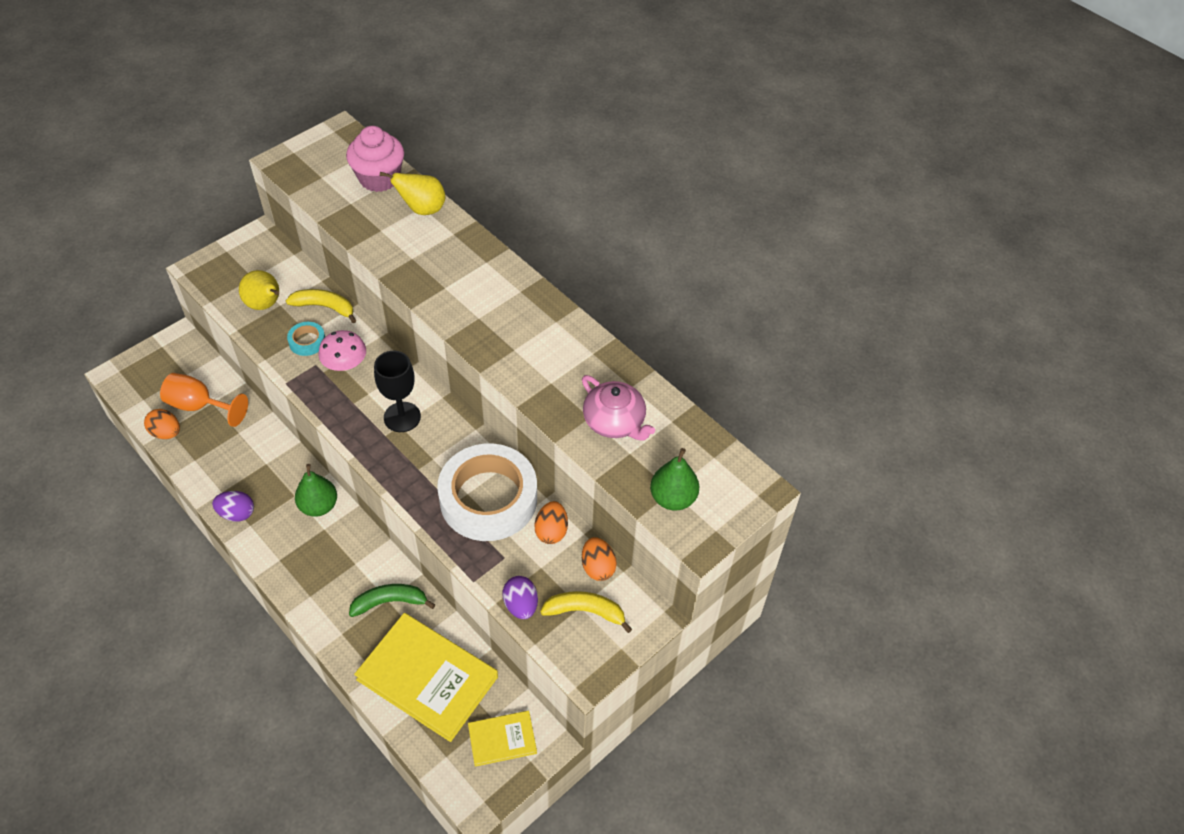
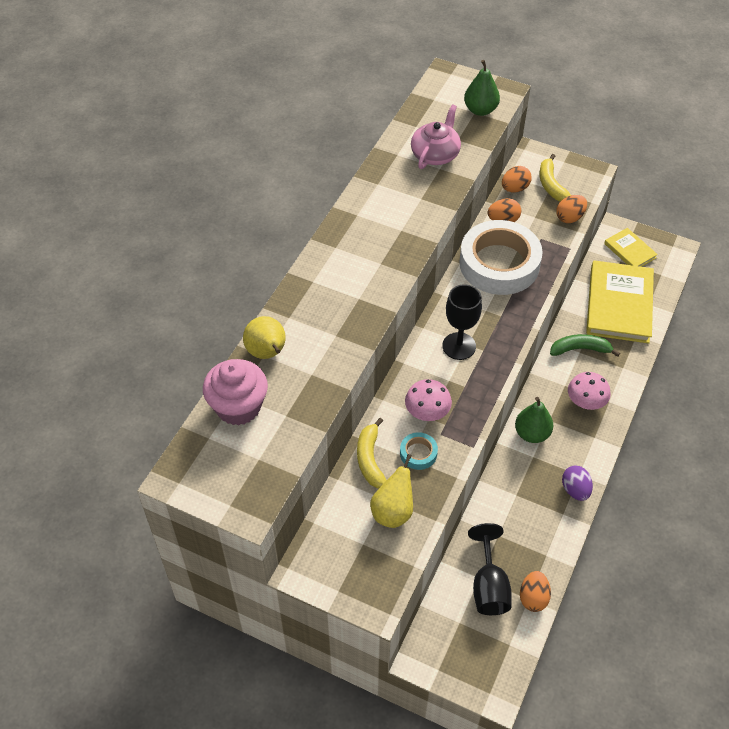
camera: 110 degrees left, 0 degrees up
orange goblet [160,373,248,427] -> black goblet [468,523,512,615]
green banana [349,584,435,617] -> green banana turned 120 degrees clockwise [550,334,620,357]
purple egg [503,576,538,619] -> orange egg [556,195,587,223]
none -> pink mushroom [568,372,611,410]

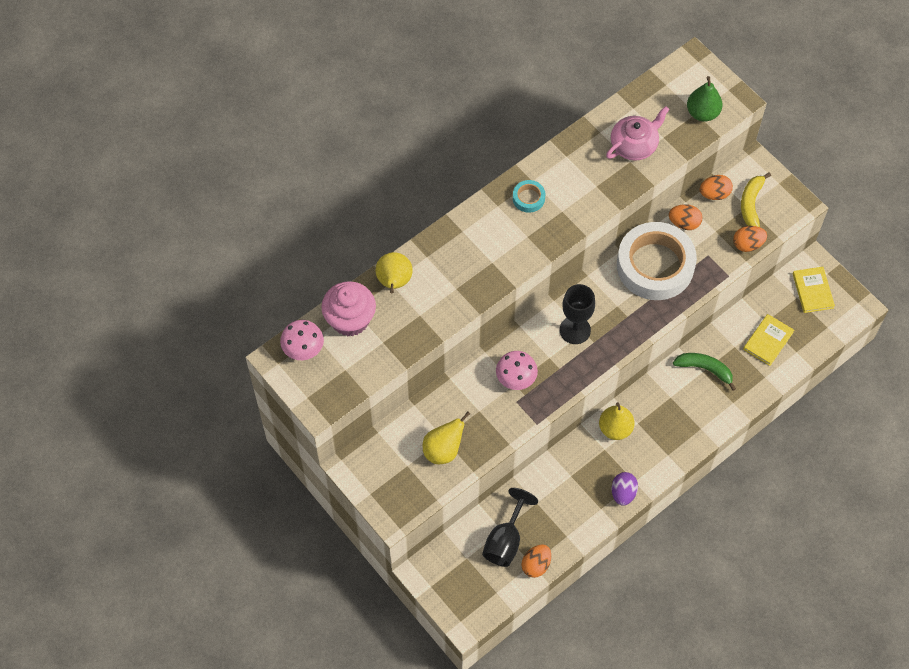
camera: 25 degrees right, 10 degrees up
yellow banana [357,418,386,489] -> none
turquoise tape [400,432,438,470] -> turquoise tape moved to [513,180,545,213]
green pear [515,397,553,443] -> yellow pear [599,402,634,440]
pink mushroom [568,372,611,410] -> pink mushroom moved to [280,320,324,360]
yellow book [586,260,654,344] -> yellow book [743,314,794,366], size x0.52

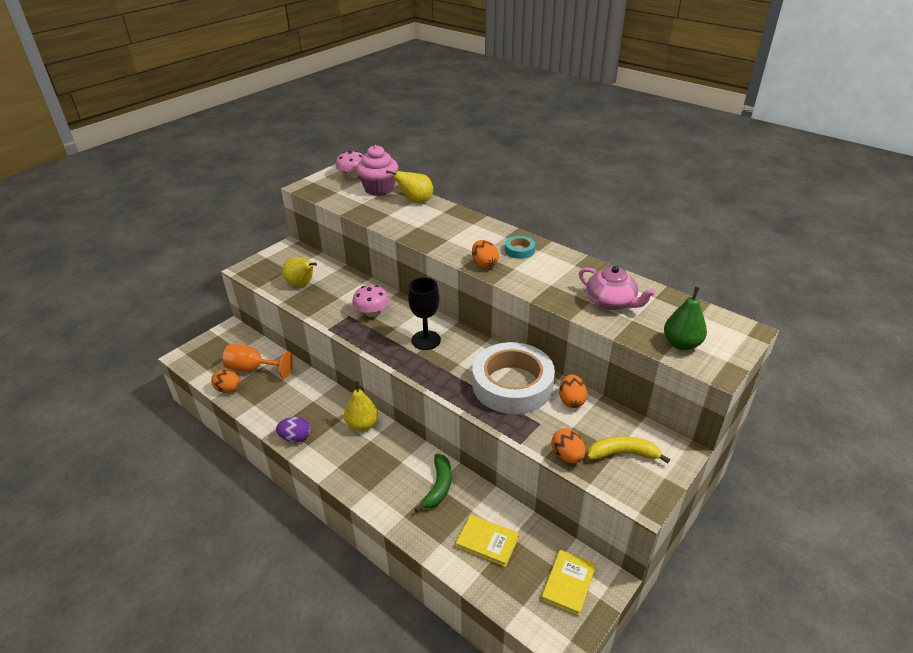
camera: 80 degrees right, 25 degrees down
black goblet [482,488,538,567] -> orange goblet [223,344,292,378]
orange egg [700,175,733,200] -> orange egg moved to [472,240,499,268]
yellow book [793,267,835,313] -> yellow book turned 45 degrees counterclockwise [541,550,596,616]

